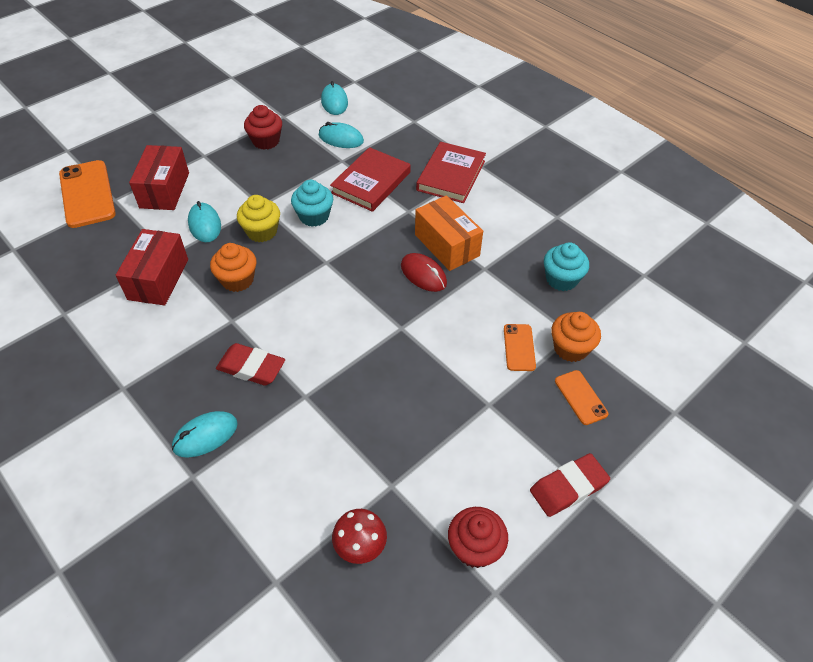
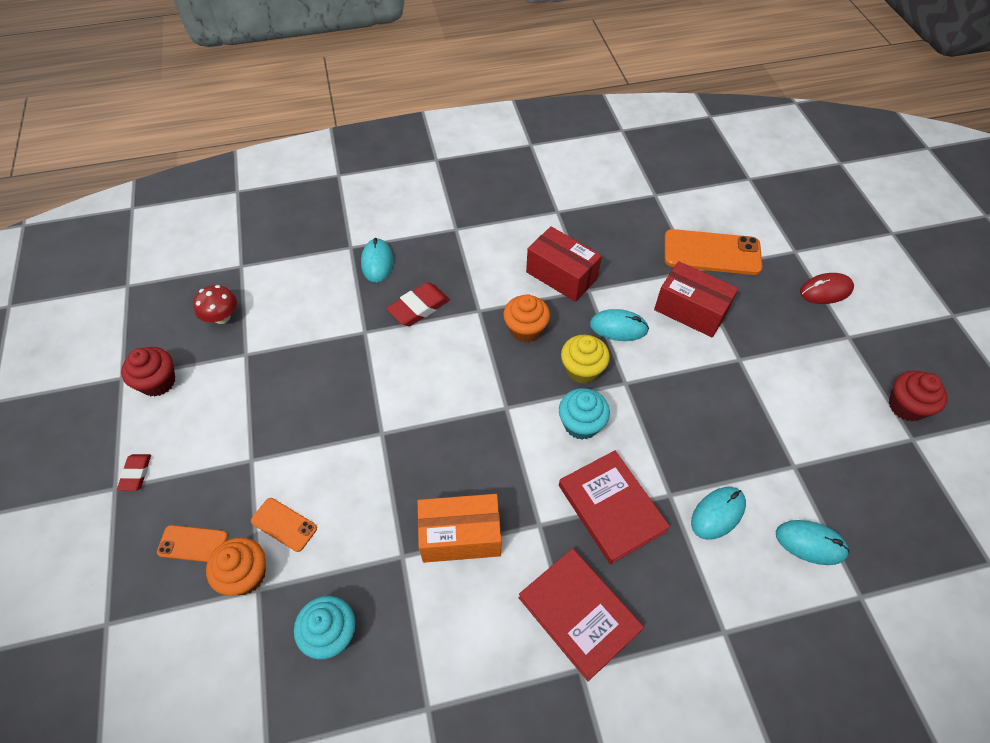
camera: 120 degrees right, 5 degrees up
red cupcake [244,105,282,150] -> red cupcake moved to [889,371,948,422]
red mouse [401,253,447,292] -> red mouse moved to [800,273,854,304]
red eraser [530,453,610,517] -> red eraser [117,454,151,491], size x0.62

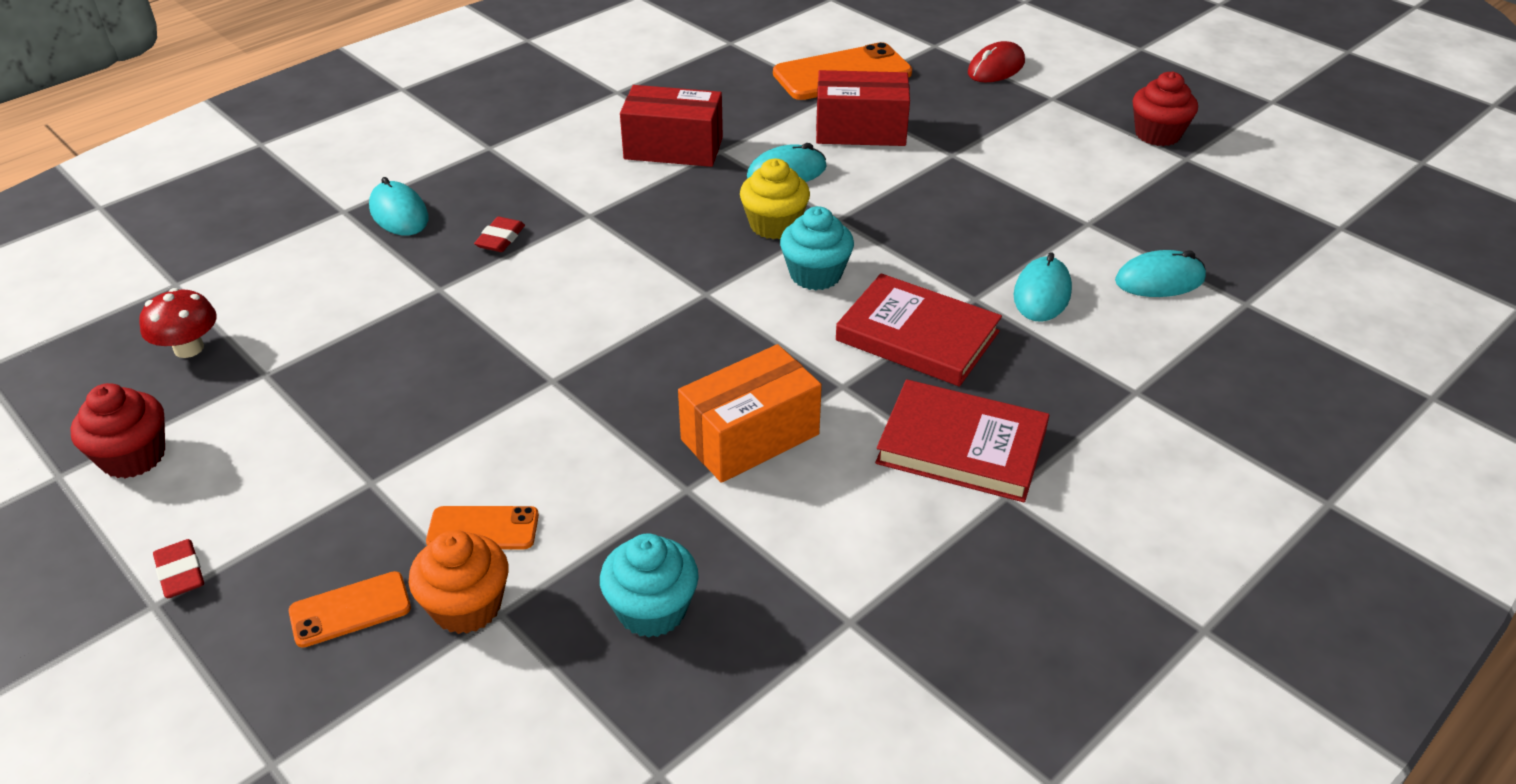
camera: 30 degrees left, 15 degrees down
red eraser [386,282,450,326] -> red eraser [474,217,525,252], size x0.62
orange cupcake [503,294,550,343] -> none

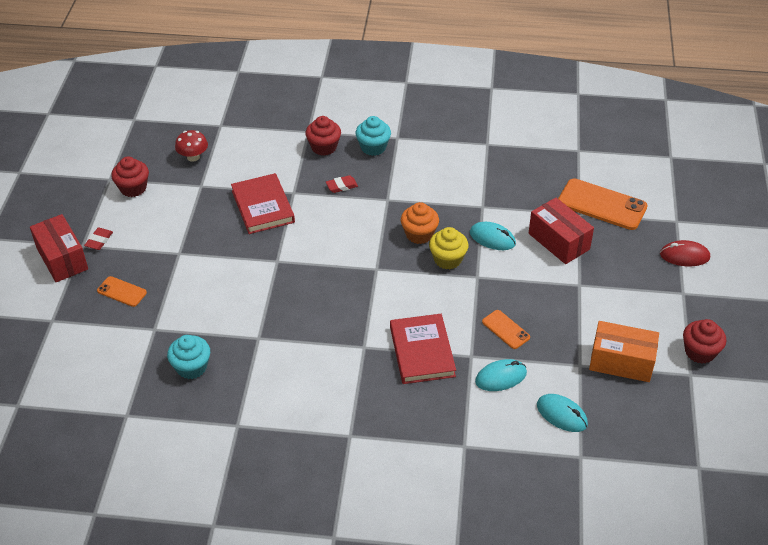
camera: 50 degrees right, 5 degrees up
turquoise mouse [369,177,429,235] -> red cupcake [305,116,341,156]
orange cupcake [409,530,508,634] -> orange cupcake moved to [401,202,439,244]
orange phone [426,506,539,549] -> orange phone moved to [482,310,530,349]
red box [620,85,723,167] -> red box moved to [30,214,88,282]
orange box [678,344,822,483] -> orange box moved to [589,321,659,382]
turquoise cupcake [780,206,854,290] -> turquoise cupcake moved to [356,116,391,156]
red book [875,379,1049,502] -> red book moved to [231,173,295,234]

